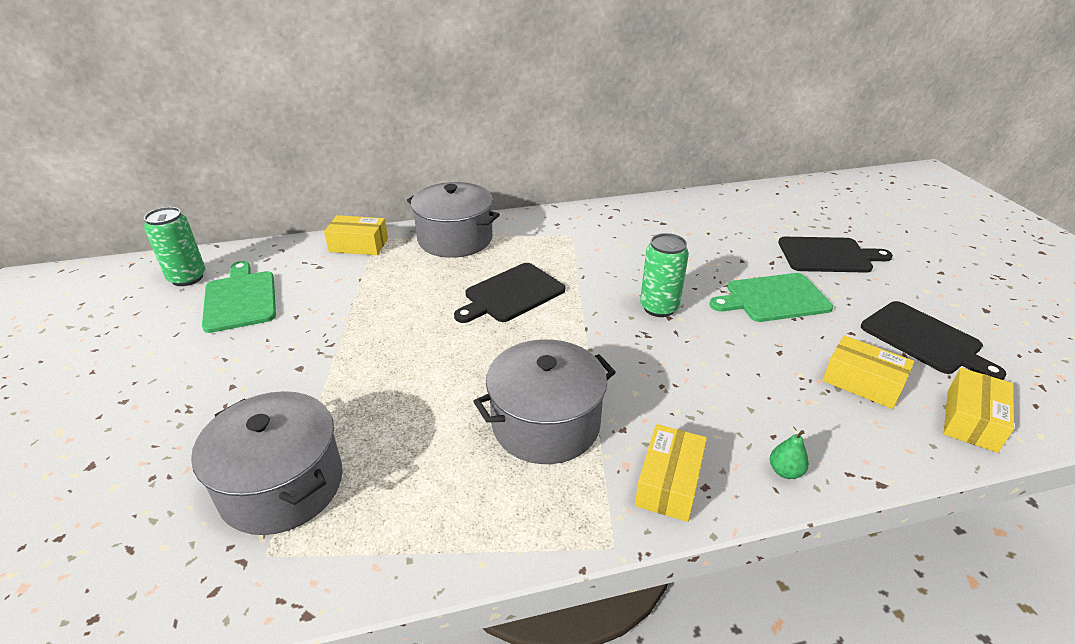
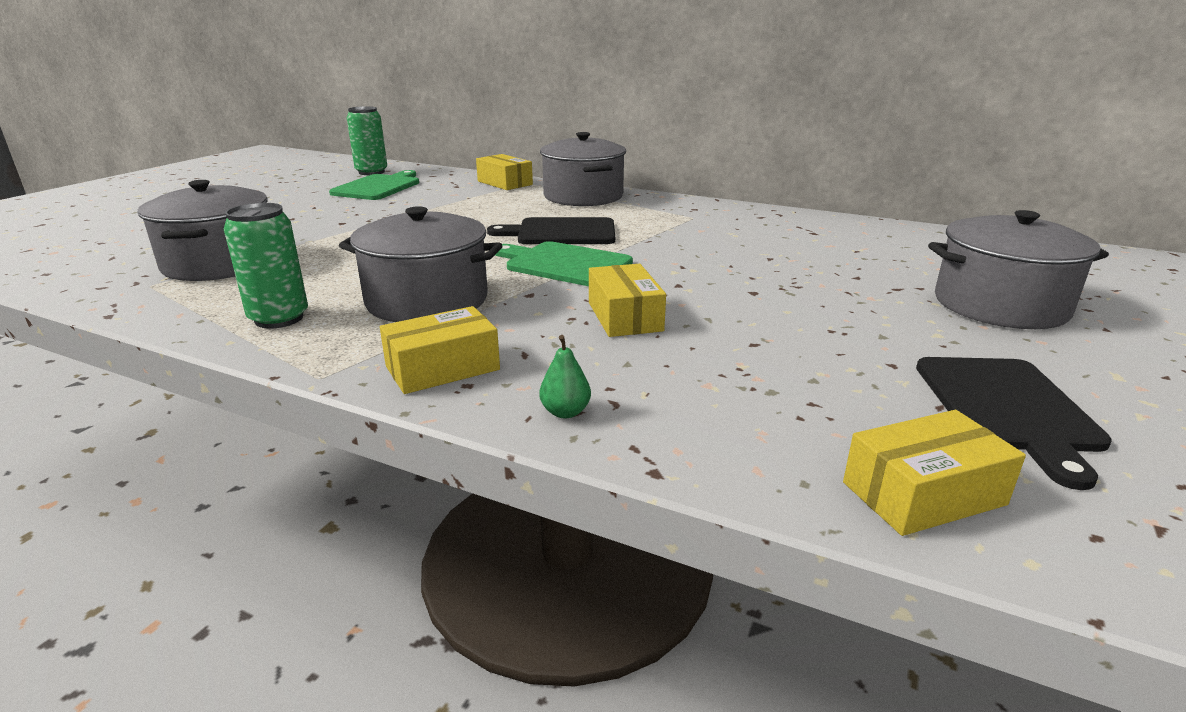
camera: 40 degrees right, 10 degrees down
green can [640,233,689,317] -> green can moved to [224,203,308,329]
green cutting board [709,273,833,322] -> green cutting board moved to [495,241,633,286]
black cutting board [778,237,893,273] -> grey pot [928,210,1109,329]
yellow box [822,335,914,409] -> yellow box moved to [589,264,666,337]

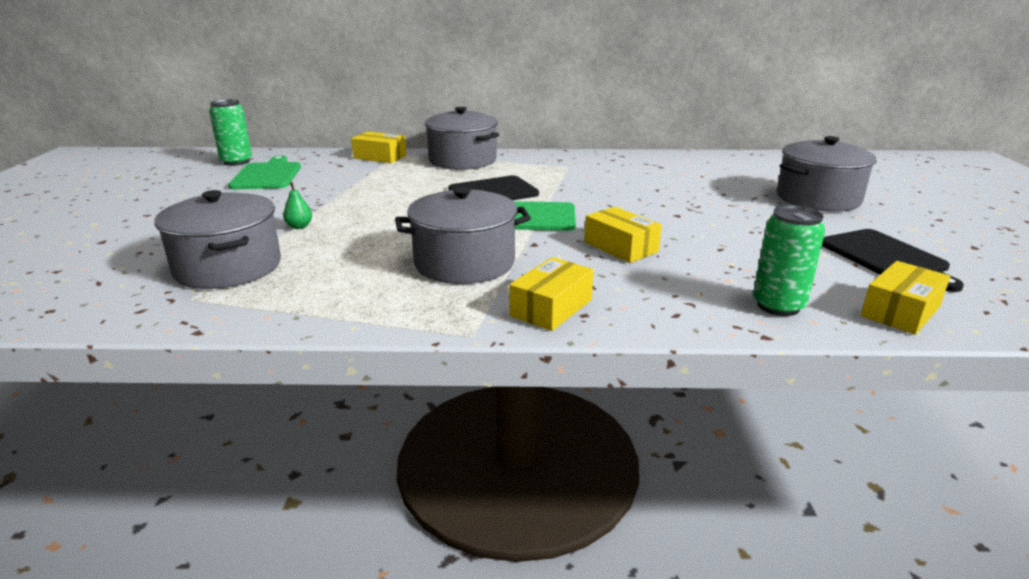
camera: 25 degrees left, 0 degrees up
green can [224,203,308,329] -> green can moved to [753,205,825,316]
green pear [539,335,591,418] -> green pear moved to [283,182,312,229]

